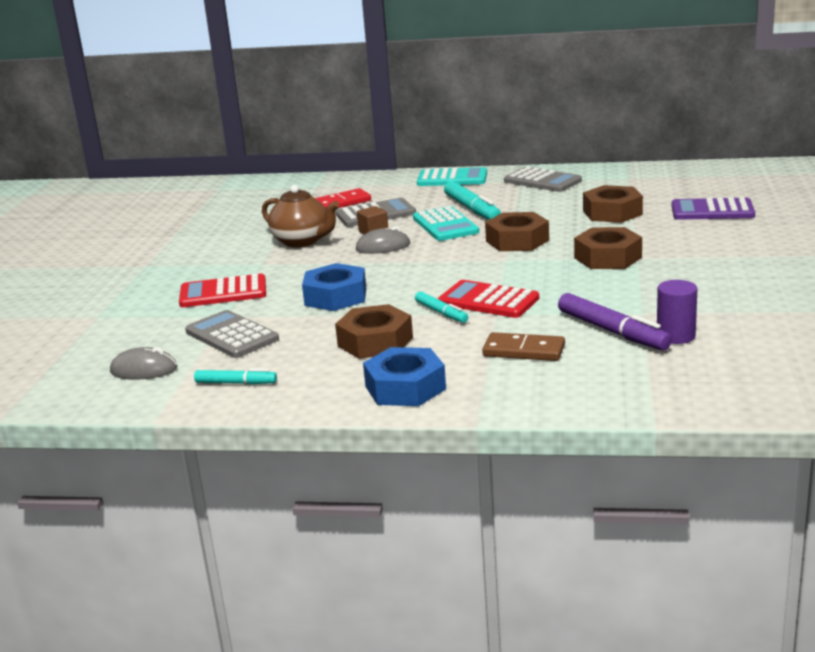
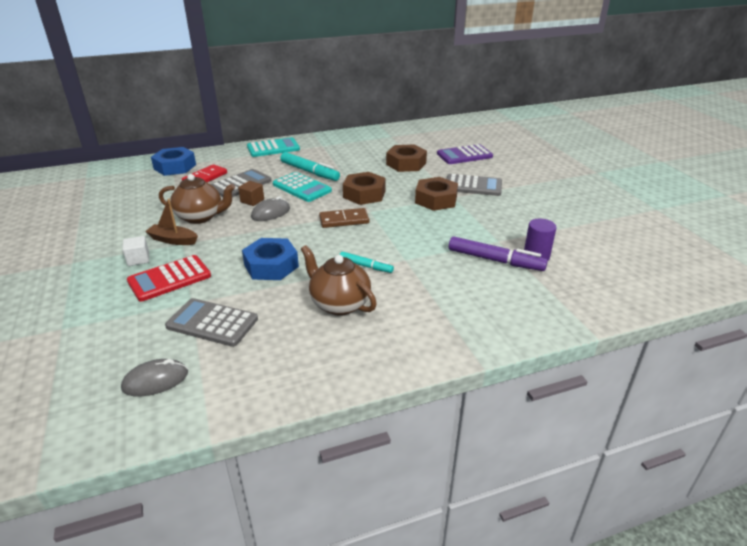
camera: 30 degrees left, 10 degrees up
turquoise marker [194,369,277,384] -> none
brown nut [335,304,413,359] -> brown teapot [301,245,377,316]
blue nut [363,347,446,406] -> blue nut moved to [151,147,196,176]
red calculator [438,280,539,318] -> none
brown domino [482,332,565,361] -> brown domino moved to [319,208,369,228]
grey calculator [504,167,582,192] -> grey calculator moved to [447,174,502,196]
none -> white cube [122,236,149,266]
none -> brown boat [145,199,198,245]

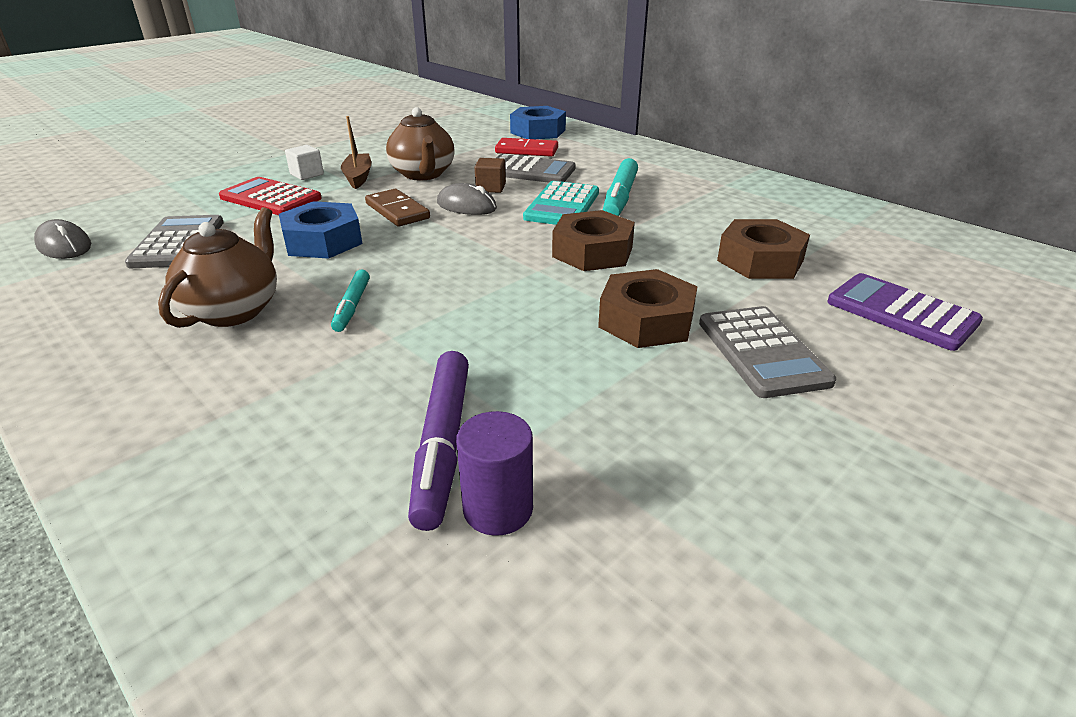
camera: 65 degrees right, 0 degrees up
turquoise calculator [247,137,300,157] -> none
brown domino [319,208,369,228] -> brown domino moved to [365,189,430,226]

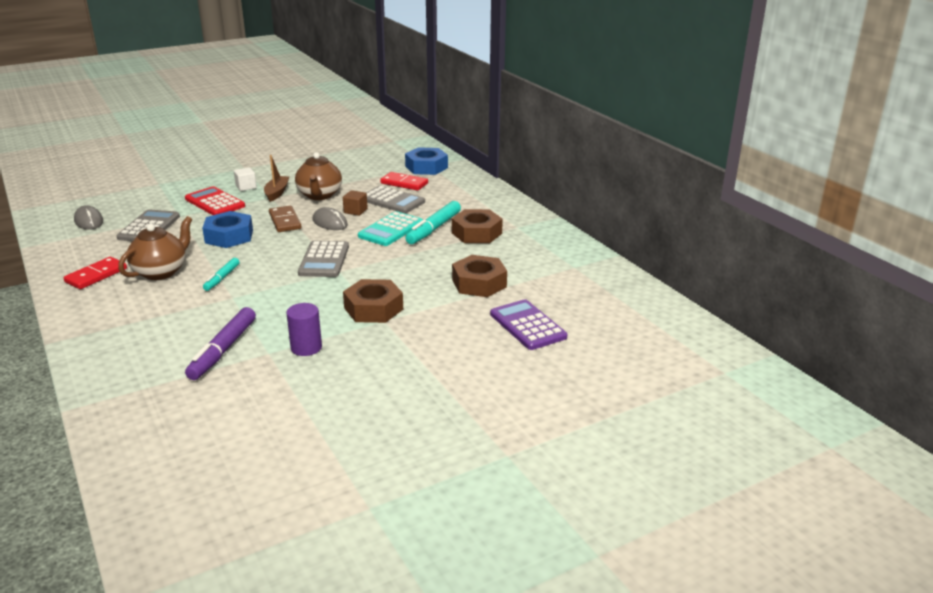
camera: 15 degrees right, 5 degrees down
purple cylinder [456,411,533,536] -> purple cylinder moved to [286,303,322,356]
brown nut [552,210,635,271] -> brown nut moved to [452,209,503,243]
grey calculator [699,306,836,398] -> grey calculator moved to [298,241,349,277]
none -> red domino [63,257,127,289]

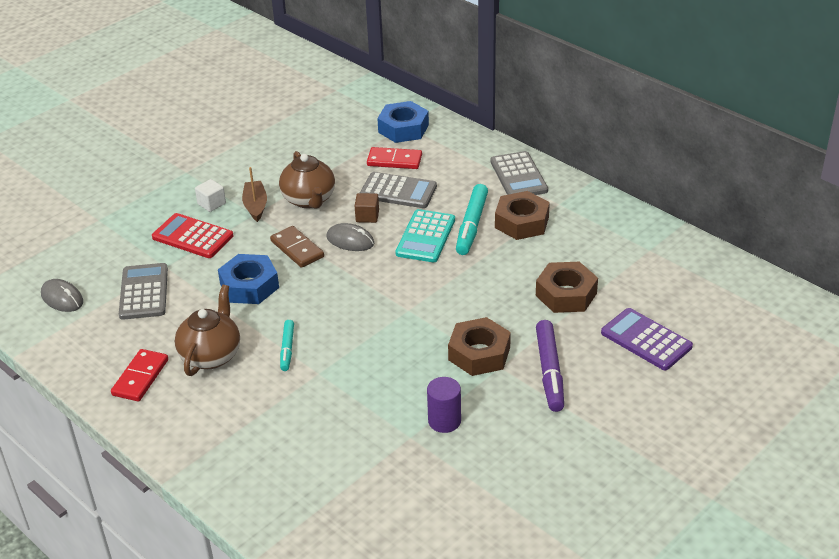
camera: 15 degrees left, 10 degrees up
purple marker [185,307,256,380] -> purple marker moved to [536,320,564,412]
grey calculator [298,241,349,277] -> grey calculator moved to [490,151,548,195]

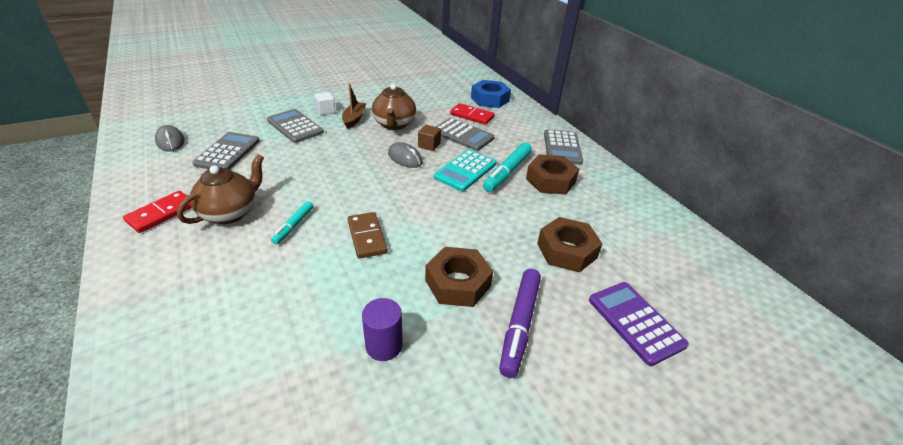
camera: 15 degrees right, 0 degrees up
red calculator [152,213,234,258] -> grey calculator [267,109,324,143]
blue nut [218,254,279,304] -> none
brown domino [270,226,324,268] -> brown domino moved to [348,212,388,259]

